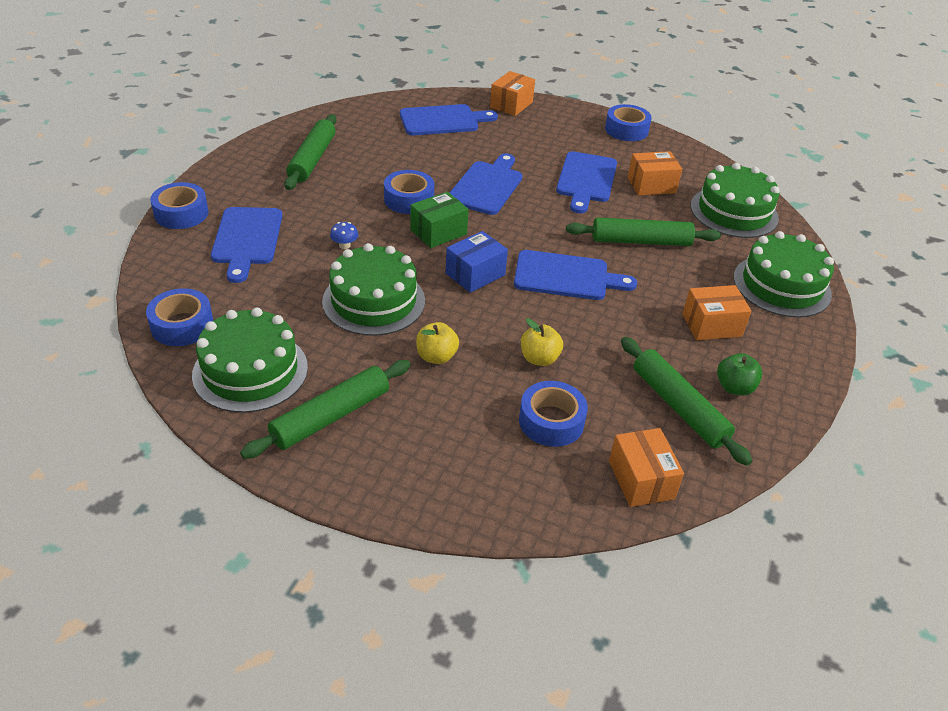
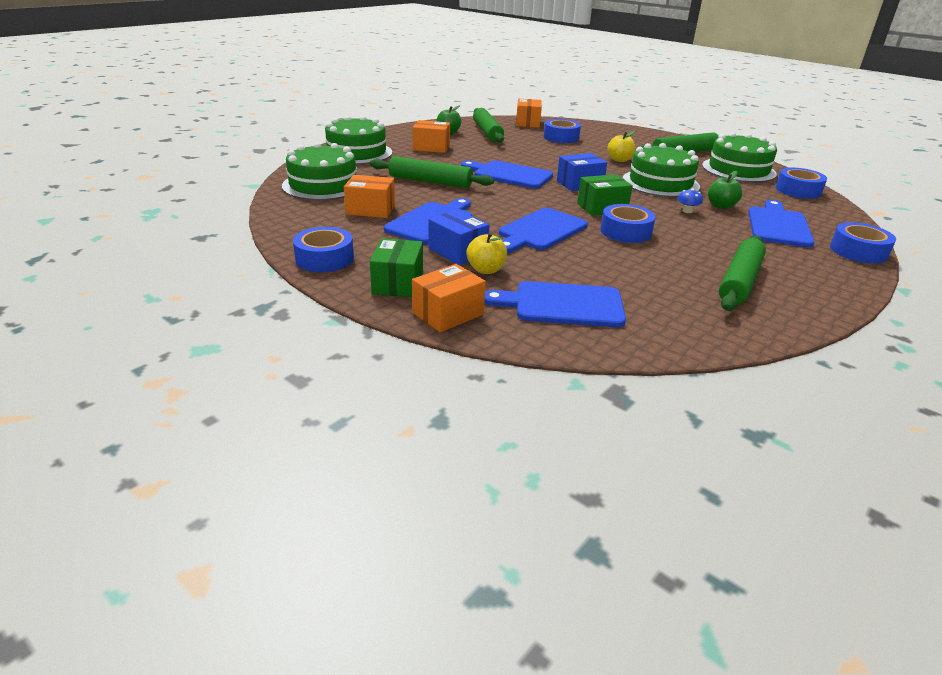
camera: 160 degrees left, 10 degrees down
yellow apple [521,318,563,366] -> yellow apple moved to [466,232,507,274]
none -> green box [370,238,423,297]
none -> blue box [428,210,489,265]
none -> green apple [708,171,742,209]

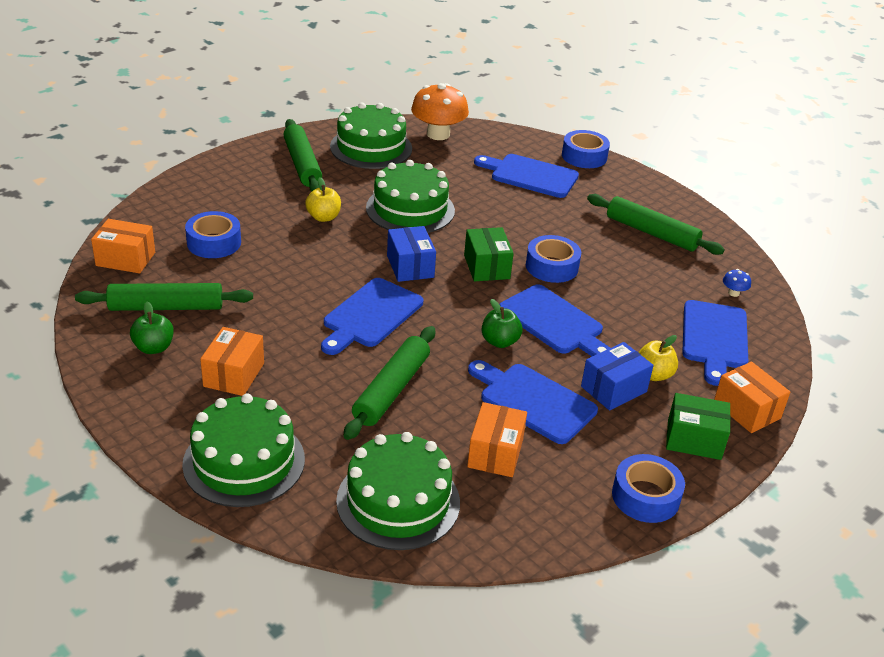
camera: 85 degrees left, 5 degrees up
blue mushroom [677,188,703,213] -> blue mushroom moved to [723,269,751,297]
green apple [708,171,742,209] -> green apple moved to [482,299,522,348]
blue tape [776,168,827,199] -> orange mushroom [411,83,469,140]

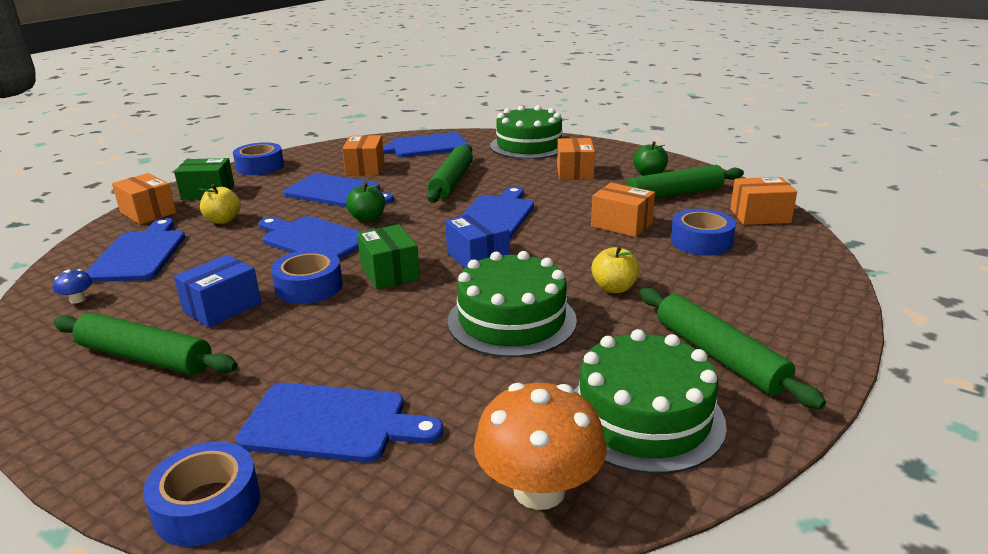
camera: 170 degrees right, 10 degrees down
green cake [336,432,460,550] -> blue cutting board [383,132,469,157]
blue box [581,342,654,411] -> blue box moved to [174,254,261,328]
none -> orange box [591,183,655,237]

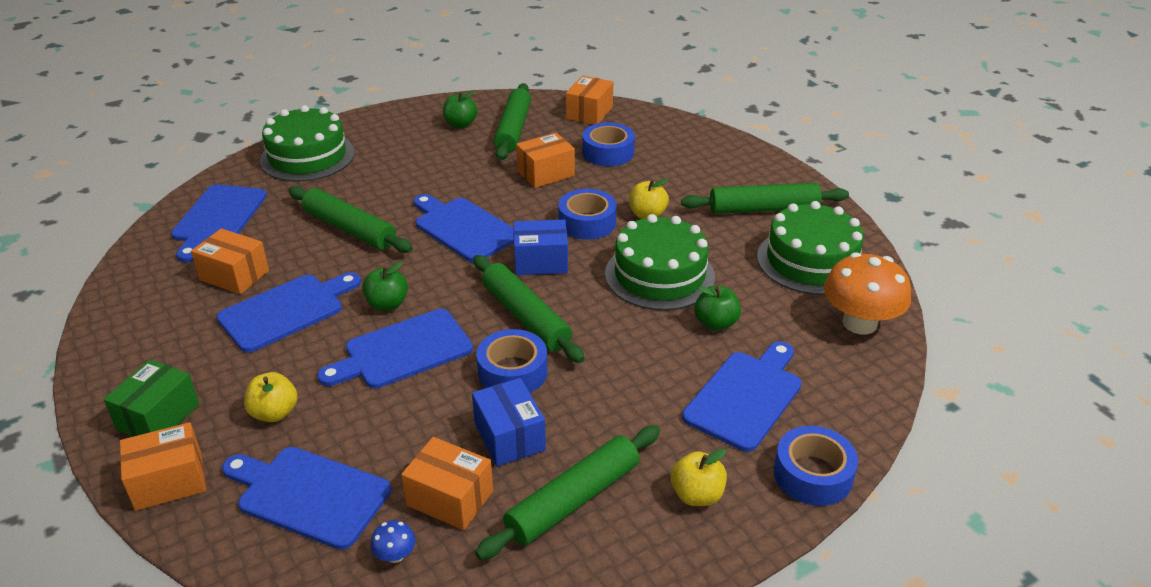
camera: 65 degrees left, 10 degrees up
blue tape [233,142,284,175] -> blue tape moved to [558,189,617,240]
green box [357,224,420,289] -> green rolling pin [473,255,585,363]
orange box [557,138,595,180] -> orange box moved to [401,437,493,530]
none -> yellow apple [671,449,727,506]
none -> green apple [694,286,741,330]

